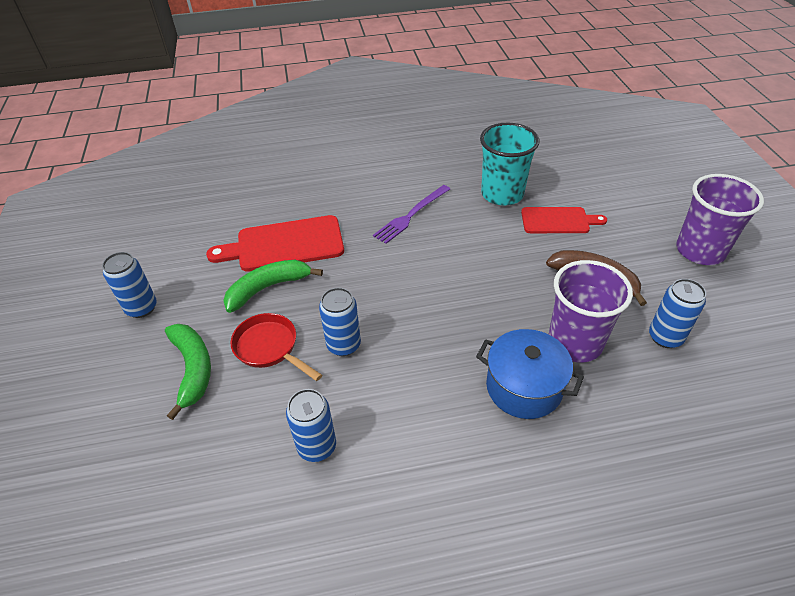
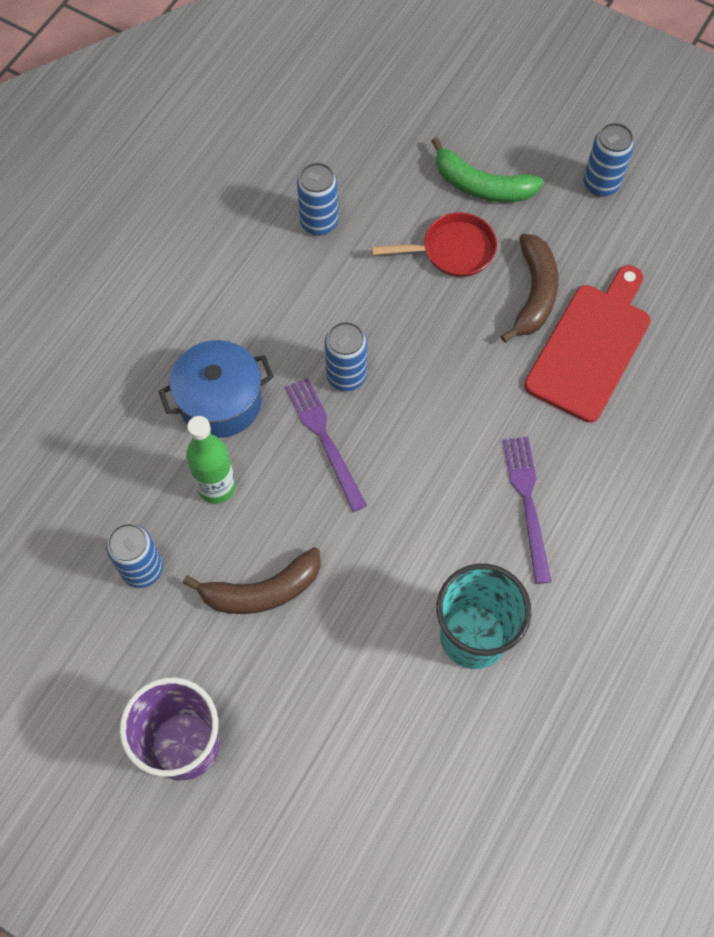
camera: 130 degrees right, 20 degrees up
green banana [223,260,323,313] -> brown banana [501,234,559,343]
blue can [319,288,361,356] -> blue can moved to [325,322,367,391]
red cutting board [521,207,607,233] -> none
purple cup [549,260,633,362] -> green bottle [186,416,236,504]
none -> purple fork [285,378,367,512]

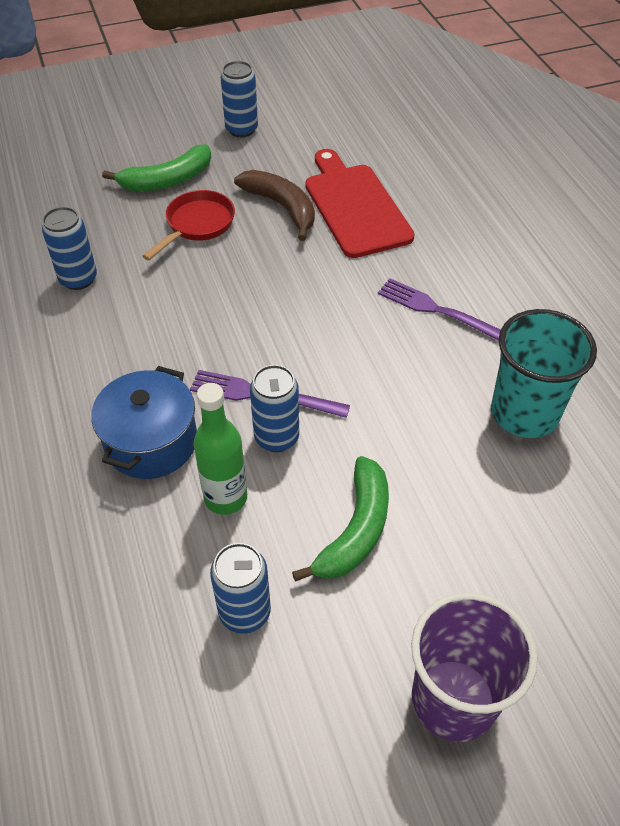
camera: 50 degrees left, 15 degrees down
brown banana [183,547,321,614] -> green banana [292,456,389,581]
blue can [325,322,367,391] -> blue can moved to [250,365,299,452]

